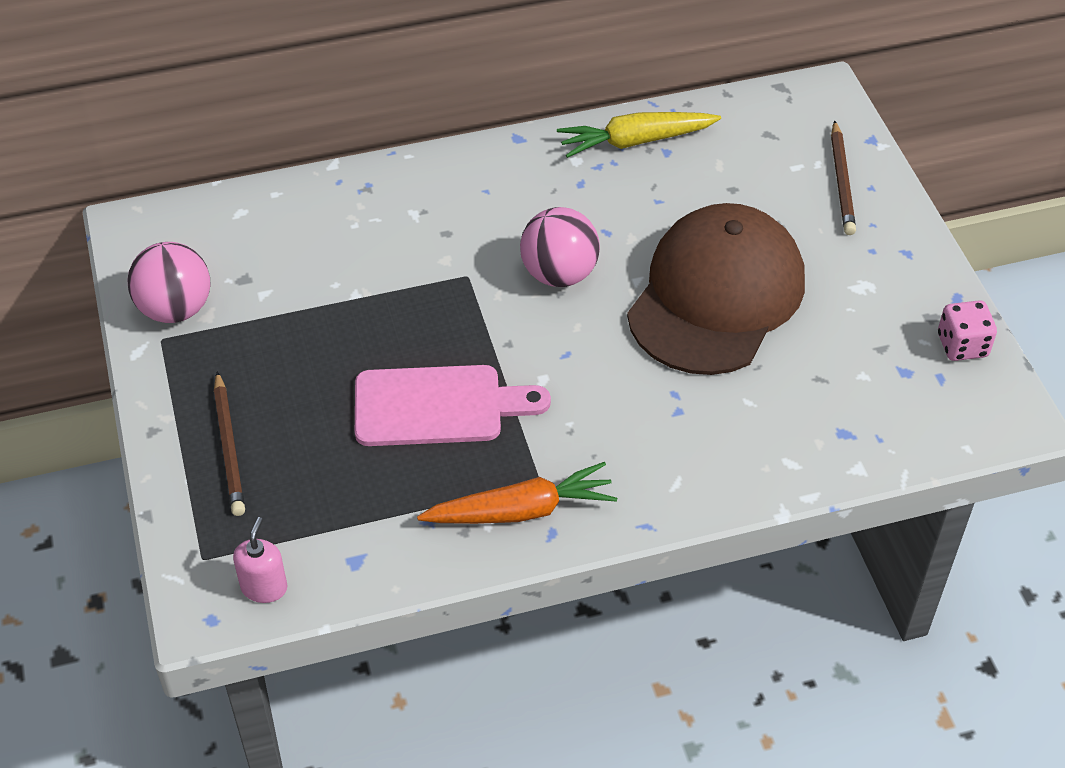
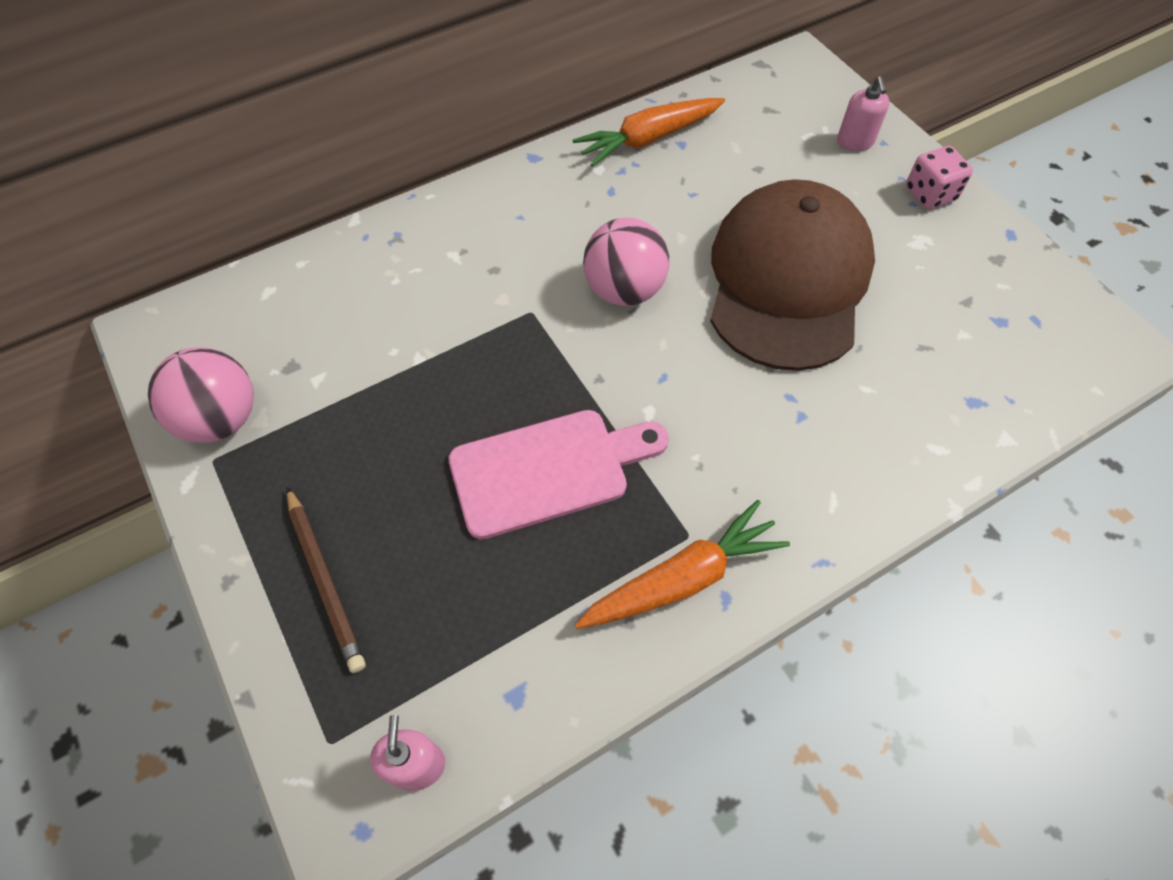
camera: 15 degrees left, 10 degrees up
yellow carrot [557,112,721,158] -> orange carrot [573,98,725,167]
brown pencil [831,120,856,235] -> pink soap dispenser [837,76,890,151]
pink dice [938,300,997,361] -> pink dice moved to [906,146,973,210]

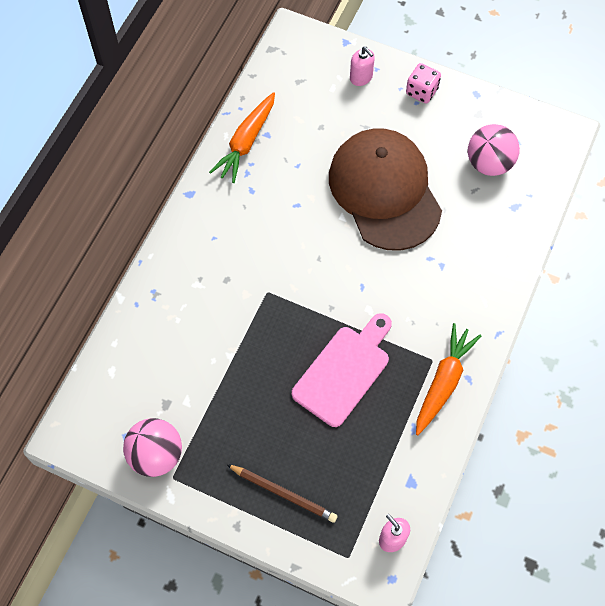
camera: 35 degrees left, 5 degrees up
pink ball [583,218,669,306] -> pink ball moved to [468,124,520,176]

